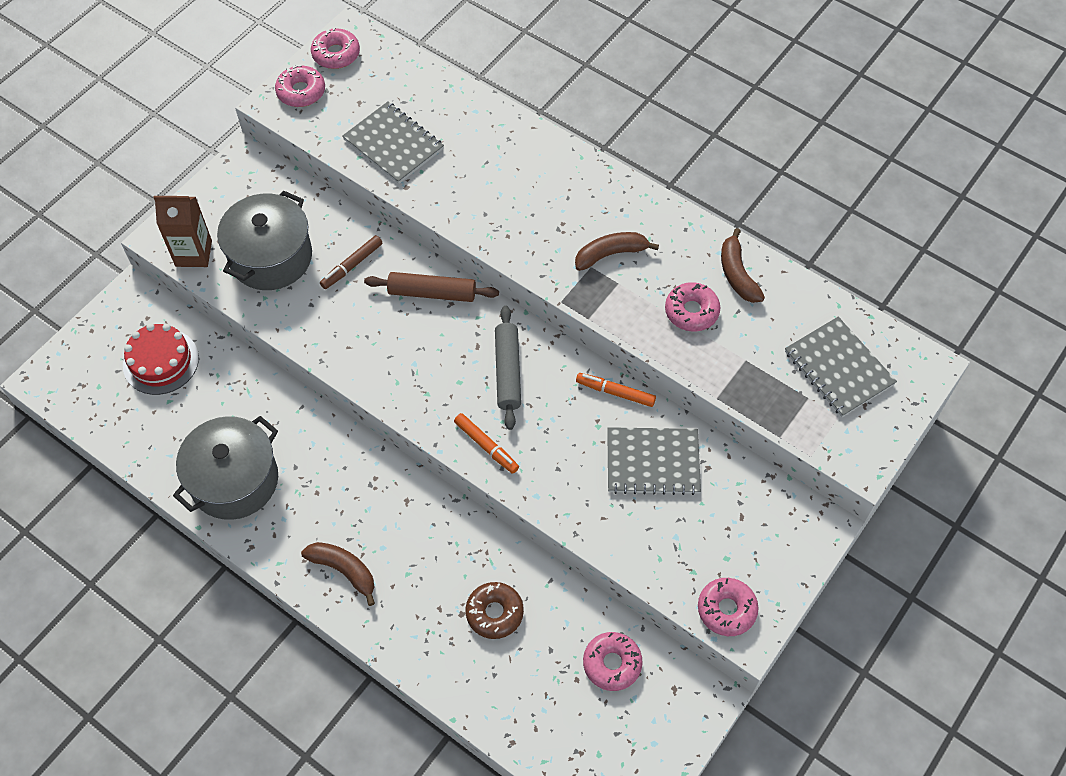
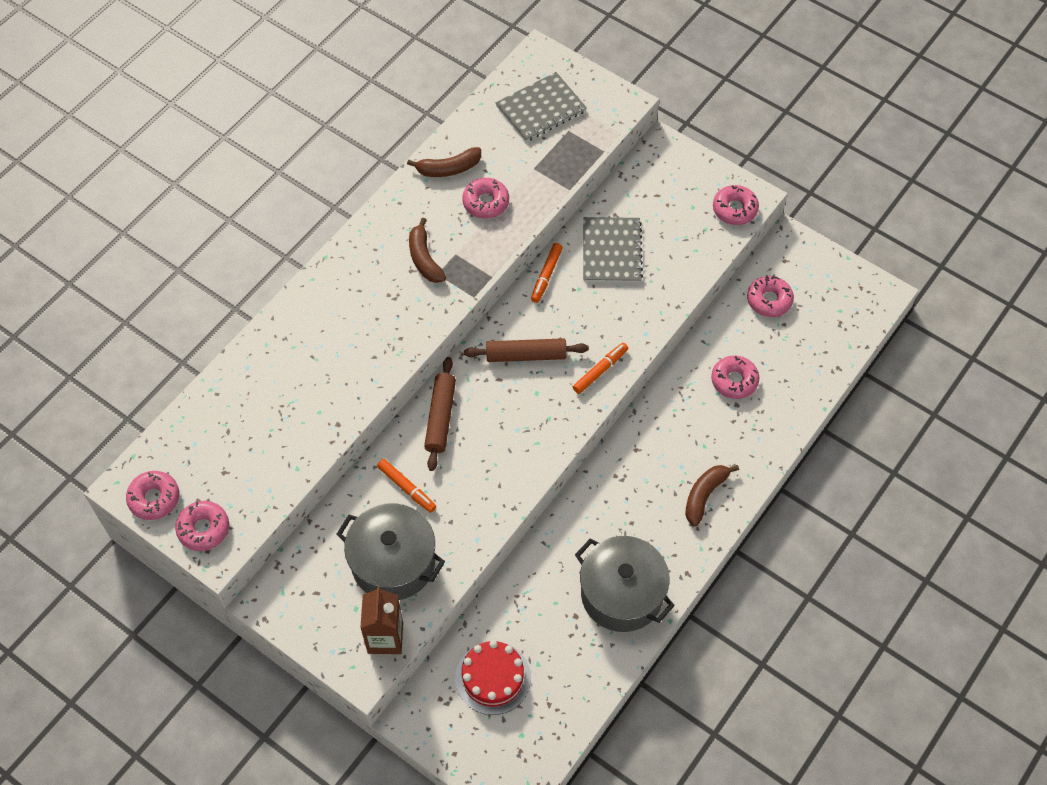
camera: 90 degrees left, 0 degrees up
brown marker [320,235,382,289] -> orange marker [377,459,436,513]
grey notebook [342,102,444,184] -> none
brown donut [465,582,524,639] -> pink donut [711,355,759,399]
grey rolling pin [495,306,521,430] -> brown rolling pin [464,338,589,362]

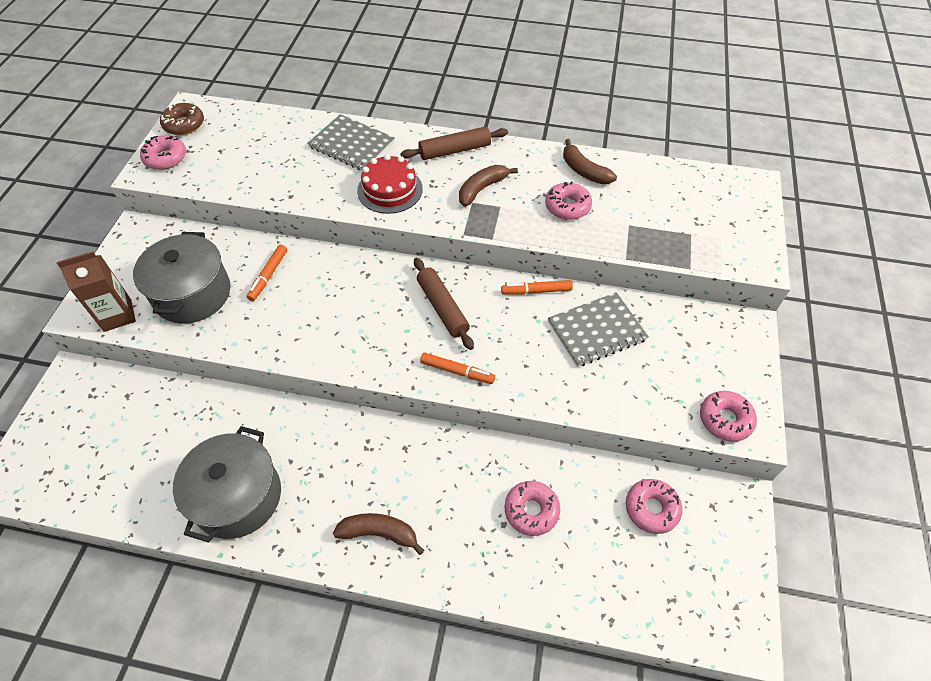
camera: 65 degrees right, 5 degrees down
pink donut [126,471,179,520] -> brown donut [160,103,204,135]
brown rolling pin [424,357,456,471] -> brown rolling pin moved to [400,127,508,160]
red cake [455,640,531,715] -> red cake moved to [357,154,423,214]
grey notebook [496,72,587,142] -> grey notebook moved to [307,114,395,171]

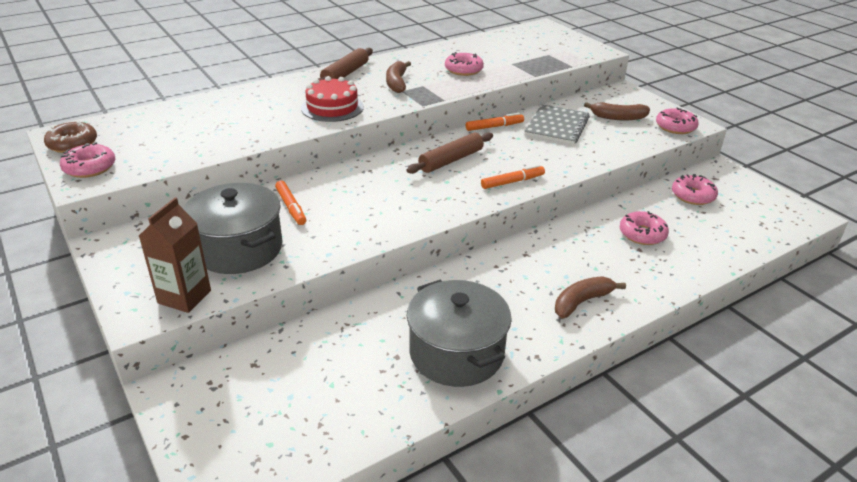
camera: 45 degrees left, 20 degrees down
grey notebook [307,114,395,171] -> none
brown rolling pin [414,258,474,350] -> brown rolling pin turned 60 degrees counterclockwise [406,132,493,174]
orange marker [501,280,573,295] -> orange marker turned 150 degrees counterclockwise [466,113,524,131]
brown banana [563,139,617,184] -> brown banana moved to [584,102,650,121]

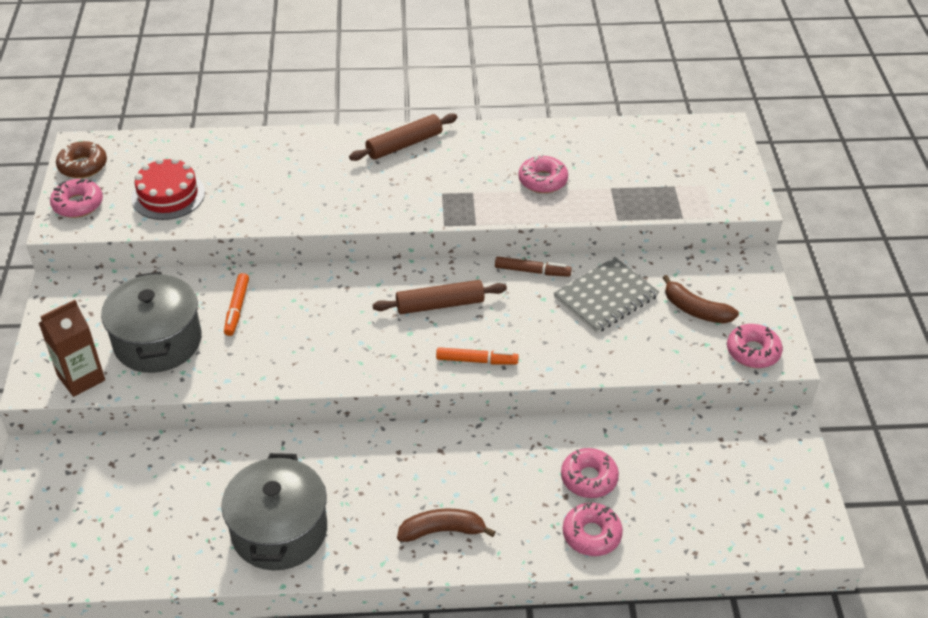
camera: 30 degrees right, 10 degrees up
red cake [301,76,364,122] -> red cake moved to [131,157,205,220]
brown banana [386,61,411,93] -> none
orange marker [466,113,524,131] -> brown marker [495,257,572,277]
pink donut [672,174,718,205] -> pink donut moved to [563,502,623,556]

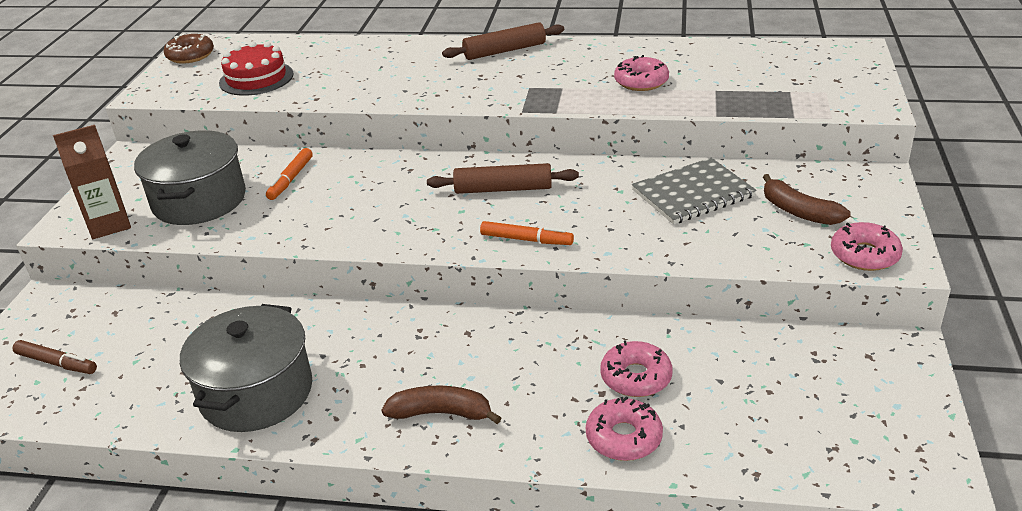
camera: 15 degrees right, 10 degrees down
pink donut [50,179,103,218] -> none
brown marker [495,257,572,277] -> brown marker moved to [12,340,97,374]

